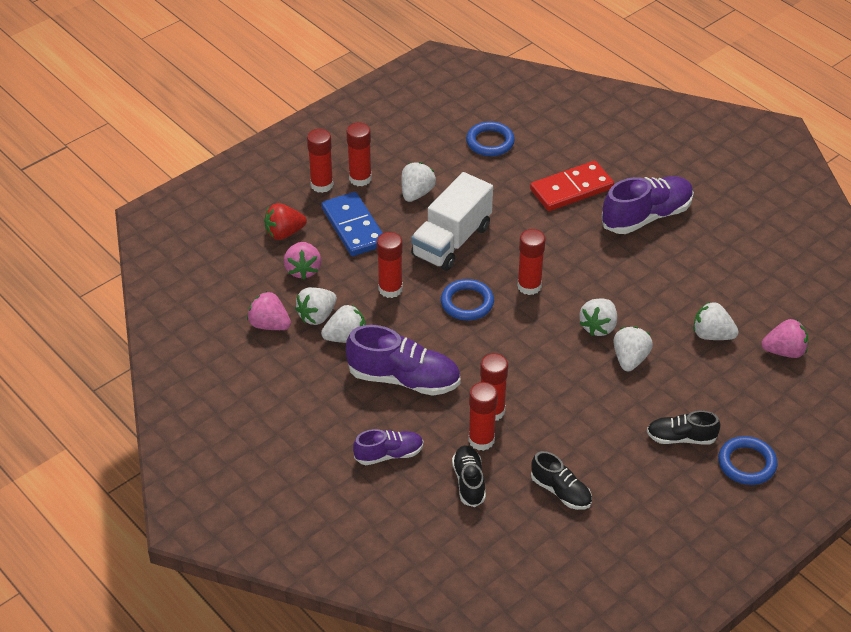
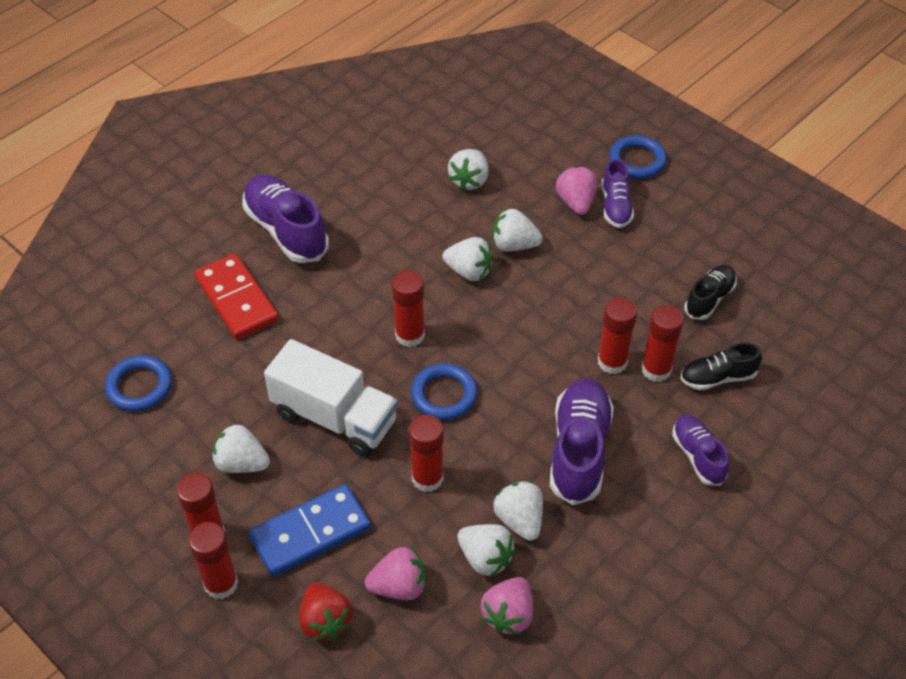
camera: 95 degrees left, 5 degrees up
black shoe [647,410,720,445] -> purple shoe [602,159,634,228]
pink strawberry [761,319,808,358] -> pink strawberry moved to [556,166,597,215]

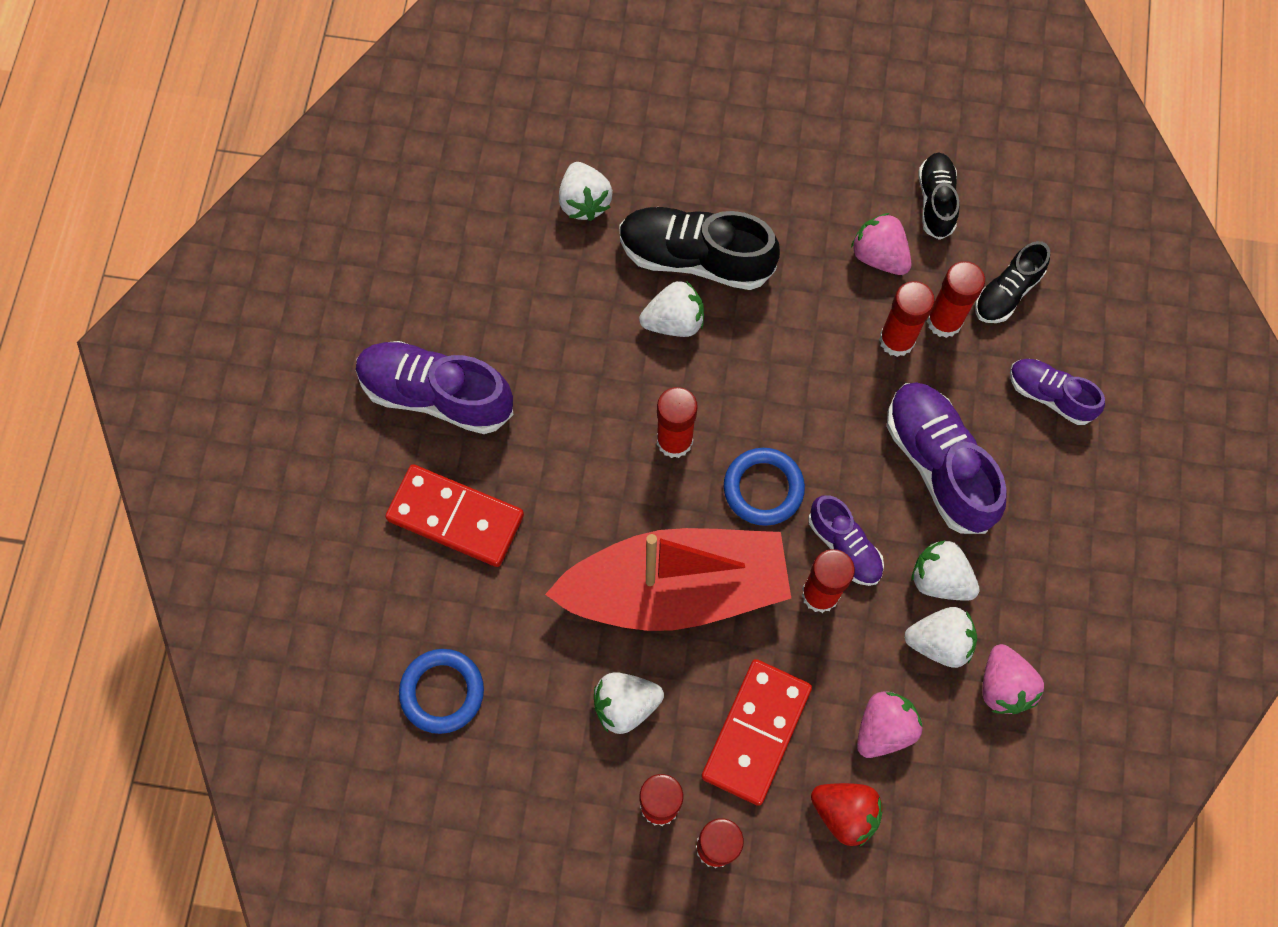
camera: 35 degrees left, 20 degrees up
blue domino [249,484,371,577] -> red domino [701,659,812,806]
white truck [264,339,398,456] -> red boat [545,528,791,631]
white strawberry [493,209,543,251] -> black shoe [619,207,780,290]
pink strawberry [556,166,597,215] -> pink strawberry moved to [851,213,911,275]
purple shoe [602,159,634,228] -> purple shoe moved to [808,495,884,586]
blue ring [609,135,667,179] -> none

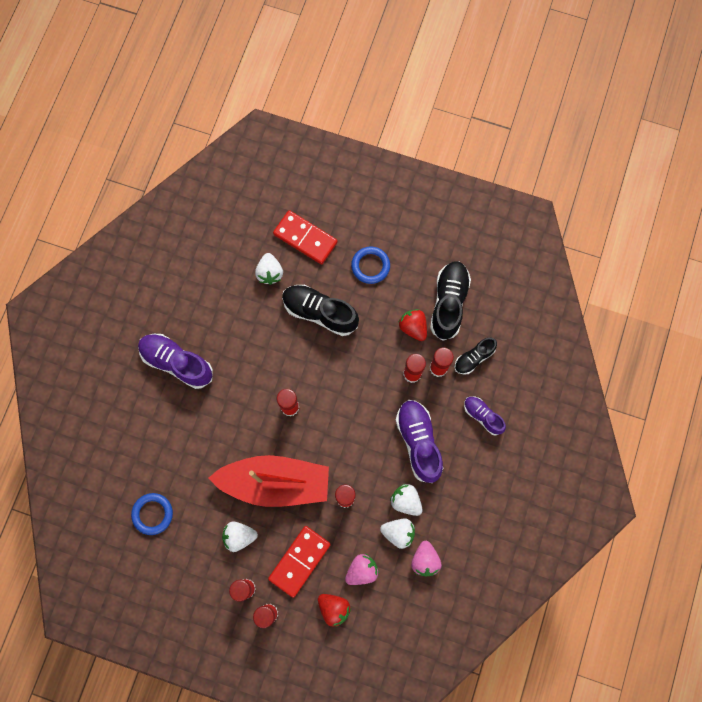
camera: 10 degrees right, 5 degrees up
red domino [385,464,524,567] -> red domino moved to [273,210,338,265]
white strawberry [639,281,704,337] -> none
blue ring [724,448,805,526] -> blue ring moved to [351,246,390,284]
purple shoe [808,495,884,586] -> none
pink strawberry [851,213,911,275] -> red strawberry [399,309,427,341]
black shoe [919,153,959,240] -> black shoe [430,261,471,341], size x1.70

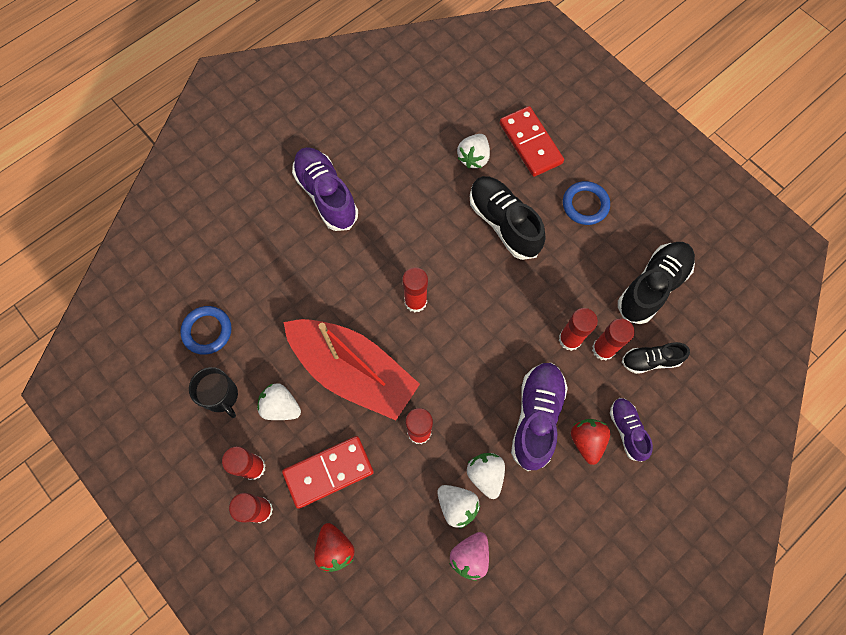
camera: 30 degrees right, 5 degrees down
pink strawberry [345,554,379,585] -> none
red strawberry [399,309,427,341] -> red strawberry moved to [571,419,610,465]
none -> black mug [189,367,238,418]

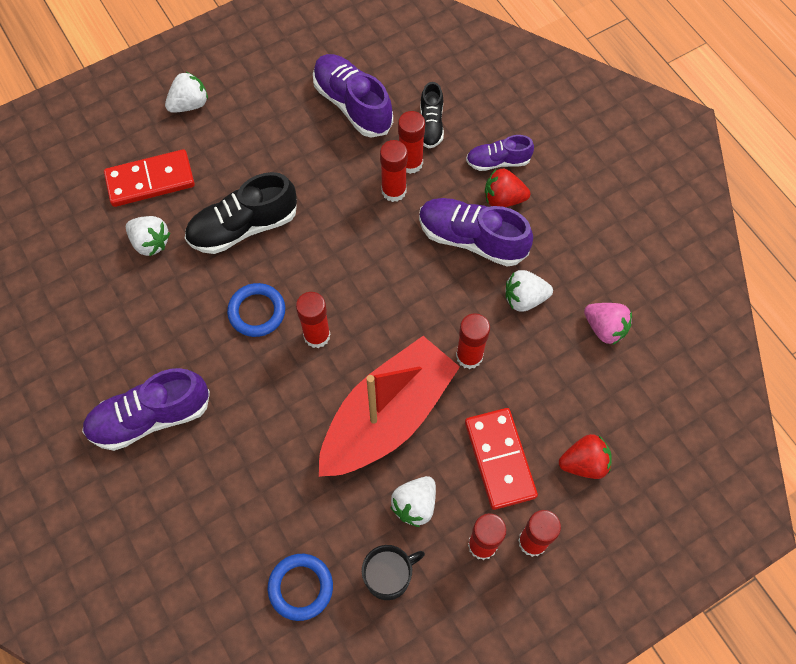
camera: 80 degrees left, 5 degrees down
white strawberry [437,485,480,529] -> white strawberry moved to [165,71,208,113]
blue ring [563,181,610,225] -> blue ring moved to [227,283,285,337]
black shoe [618,242,695,324] -> purple shoe [313,54,393,137]

